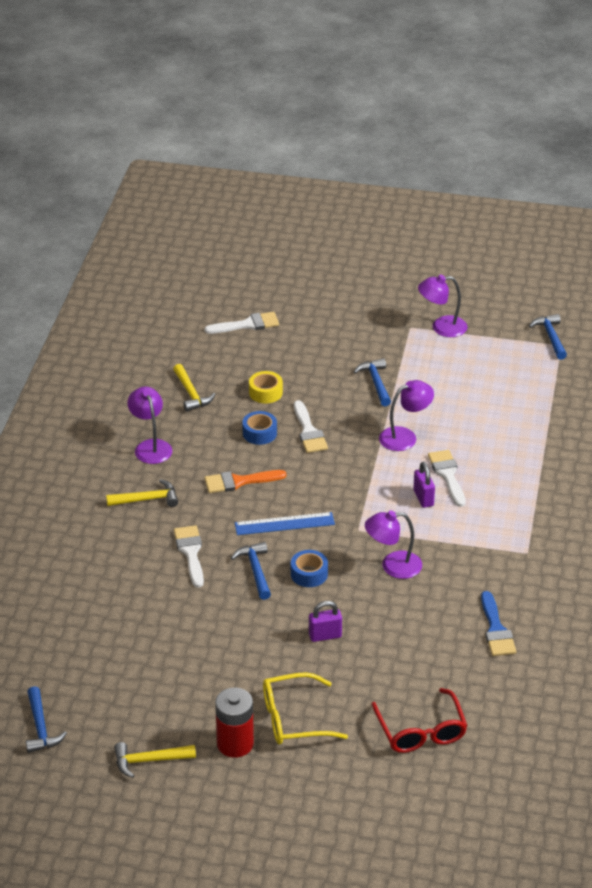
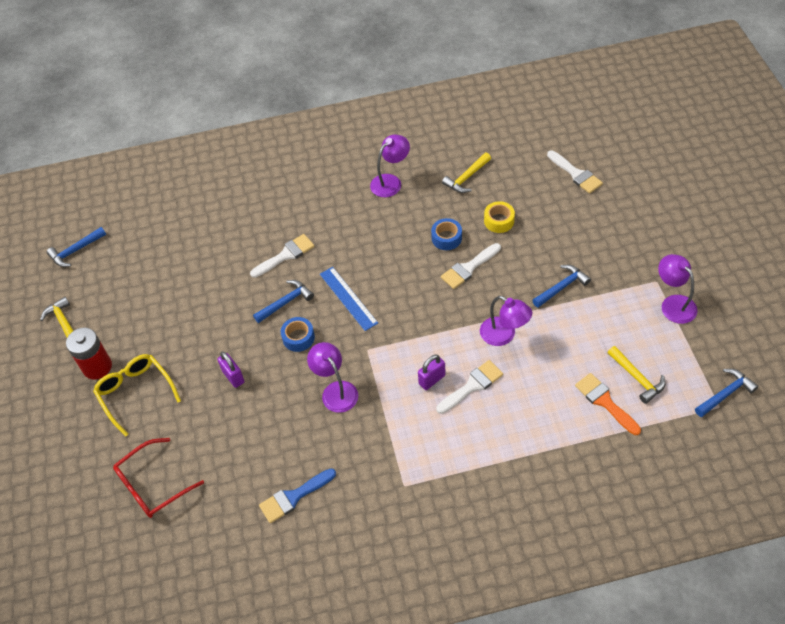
camera: 70 degrees right, 15 degrees up
yellow hammer [106,479,178,507] -> yellow hammer moved to [607,346,665,404]
orange brush [205,470,286,493] -> orange brush moved to [575,373,641,435]

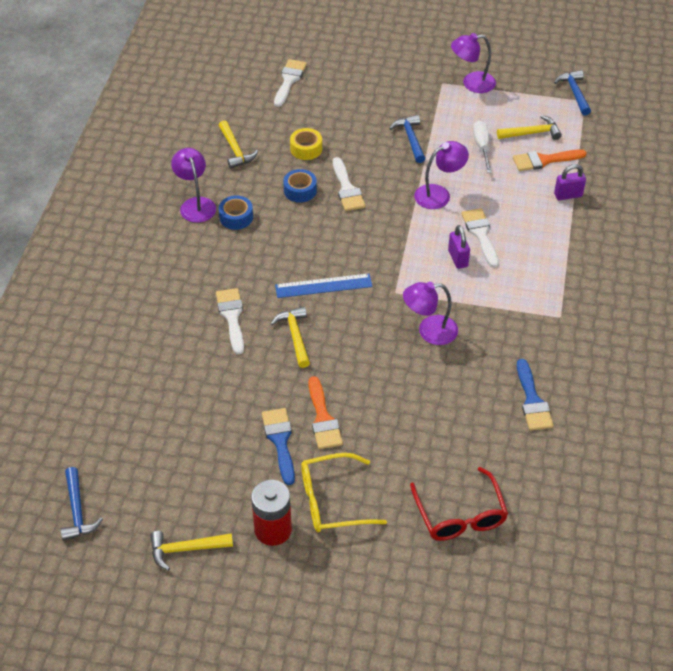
camera: 70 degrees left, 5 degrees down
purple padlock [217,351,245,388] -> purple padlock moved to [554,164,586,200]
blue hammer [253,280,314,323] -> yellow hammer [271,307,310,368]
blue tape [281,317,315,352] -> blue tape moved to [219,195,253,230]
white brush [547,150,603,194] -> white brush turned 60 degrees counterclockwise [274,59,307,107]
none -> blue brush [262,408,295,485]
none -> orange brush [308,376,343,449]
none -> white screwdriver [473,121,492,173]

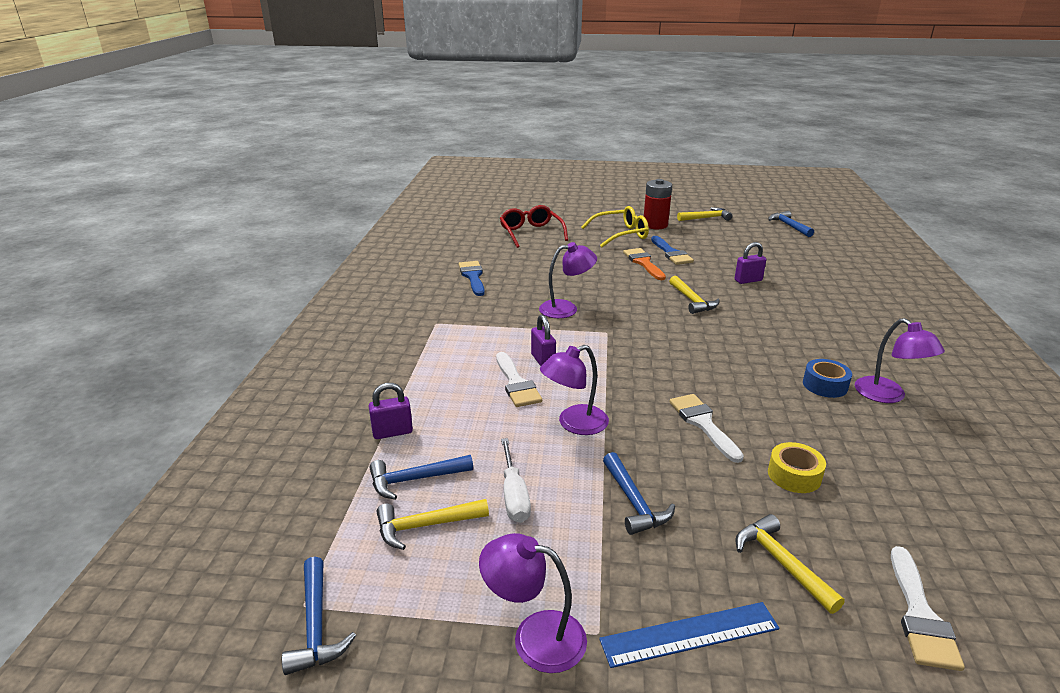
camera: 175 degrees right, 20 degrees down
white brush [216,288,244,355] -> none
yellow hammer [218,120,258,168] -> yellow hammer moved to [735,514,845,614]
blue ruler [275,273,373,298] -> blue ruler moved to [599,602,780,668]
blue tape [283,169,317,203] -> none
purple lamp [451,33,496,93] -> purple lamp turned 150 degrees counterclockwise [479,533,587,673]
orange brush [513,149,587,171] -> blue hammer [369,455,473,500]
none -> purple padlock [735,242,766,284]

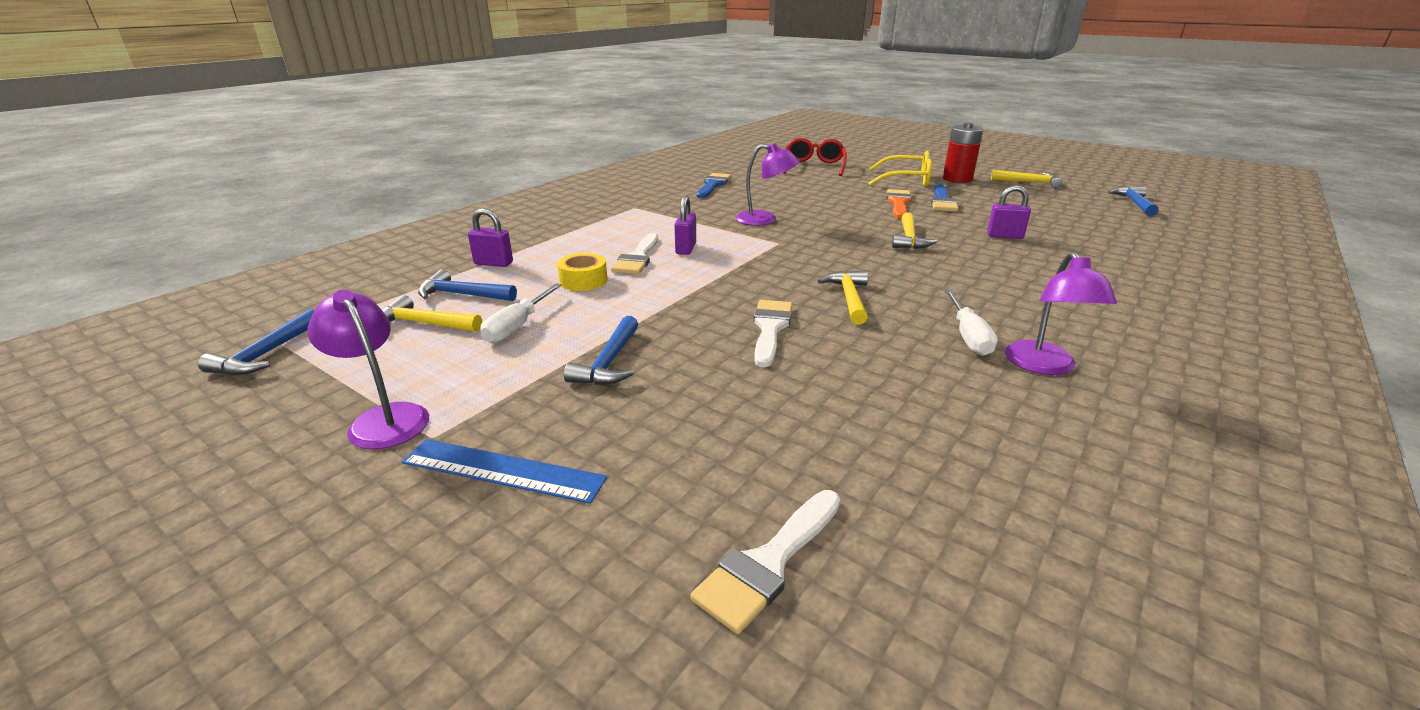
camera: 30 degrees right, 0 degrees up
purple lamp [540,345,609,435] -> none
yellow hammer [735,514,845,614] -> yellow hammer moved to [818,270,868,325]
yellow tape [768,442,826,493] -> yellow tape moved to [557,253,608,291]
blue tape [803,359,852,398] -> white screwdriver [945,290,998,356]

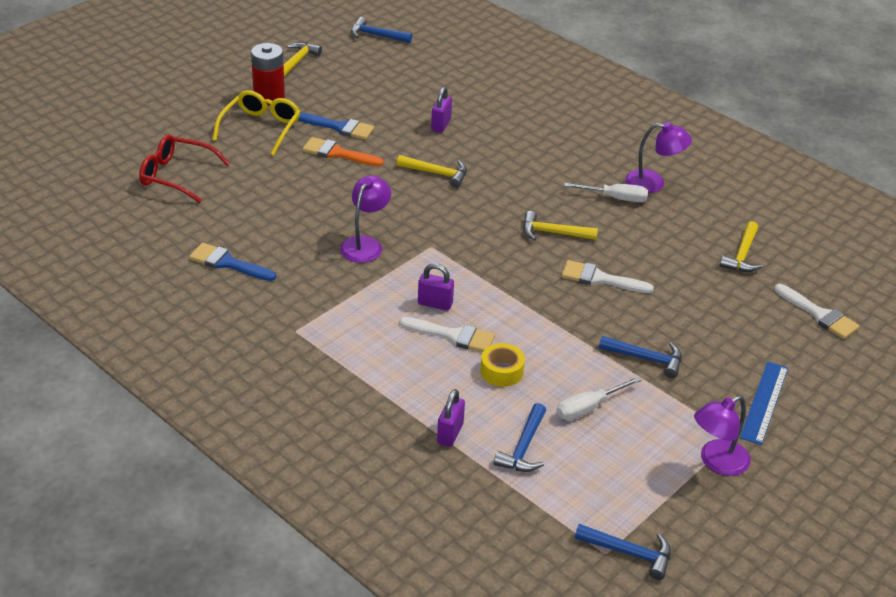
camera: 85 degrees left, 10 degrees up
yellow hammer [382,295,482,332] -> yellow hammer moved to [720,221,763,272]
white screwdriver [480,283,562,343] -> white screwdriver turned 120 degrees clockwise [556,376,642,420]

